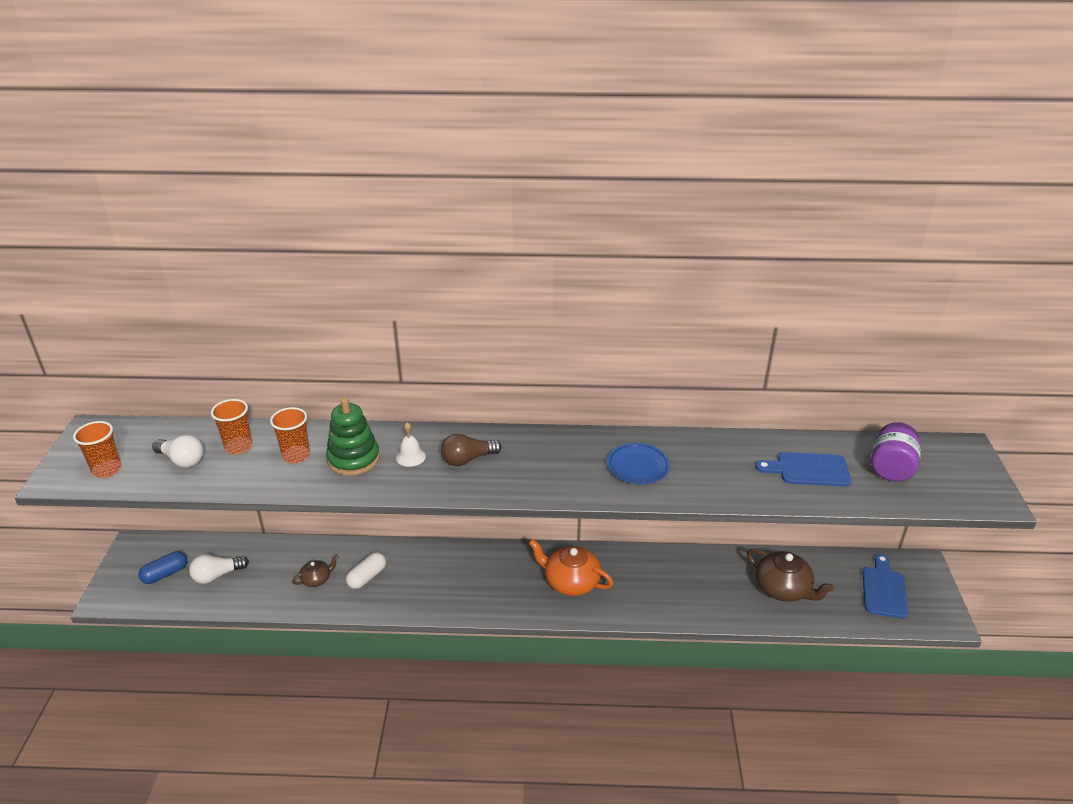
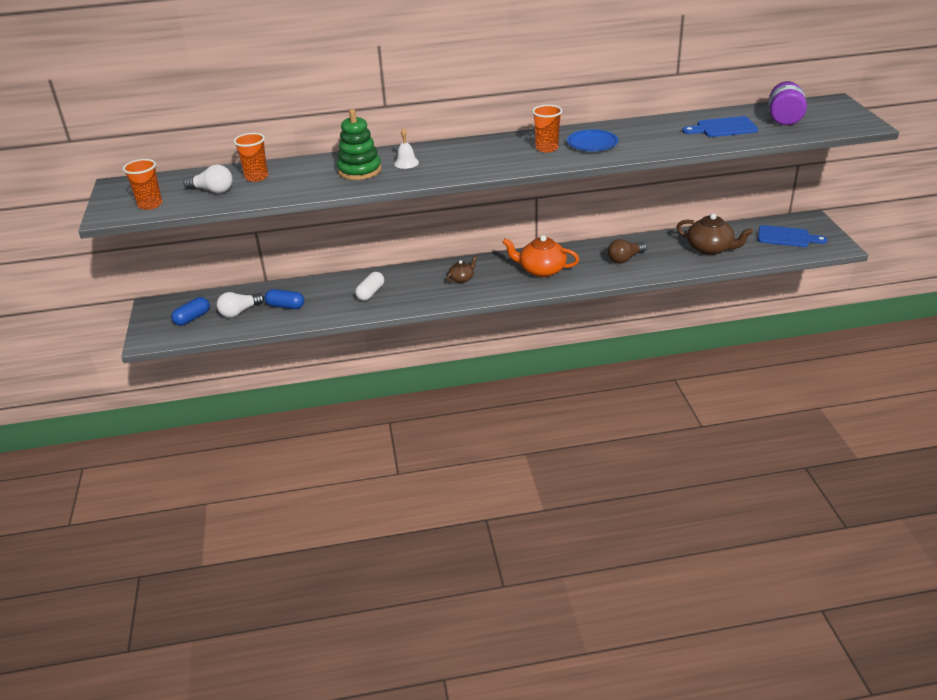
camera: 10 degrees left, 0 degrees up
orange cup [270,407,310,463] -> orange cup moved to [532,105,562,152]
brown teapot [292,555,338,587] -> brown teapot moved to [447,256,477,283]
brown light bulb [441,433,502,466] -> brown light bulb moved to [608,239,647,264]
blue cutting board [863,554,908,619] -> blue cutting board turned 105 degrees clockwise [758,225,828,247]
none -> blue capsule [265,289,304,309]

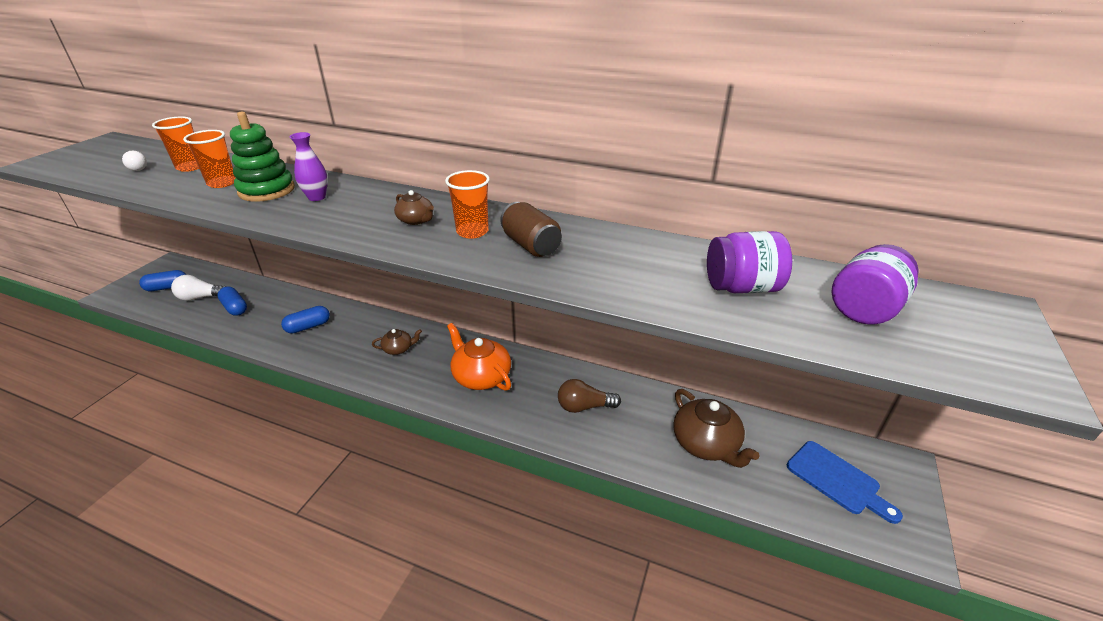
camera: 30 degrees right, 0 degrees up
orange cup [123,159,162,210] -> orange cup moved to [183,130,236,188]
white light bulb [183,165,233,193] -> white light bulb [122,151,147,171], size x0.64
white capsule [355,272,384,301] -> blue capsule [281,306,330,334]
white bell [394,128,419,169] -> purple vase [290,132,328,201]
blue plate [567,129,618,151] -> brown can [500,202,562,257]
blue cutting board [682,116,758,137] -> purple jar [707,231,792,293]
none -> brown teapot [394,190,434,225]

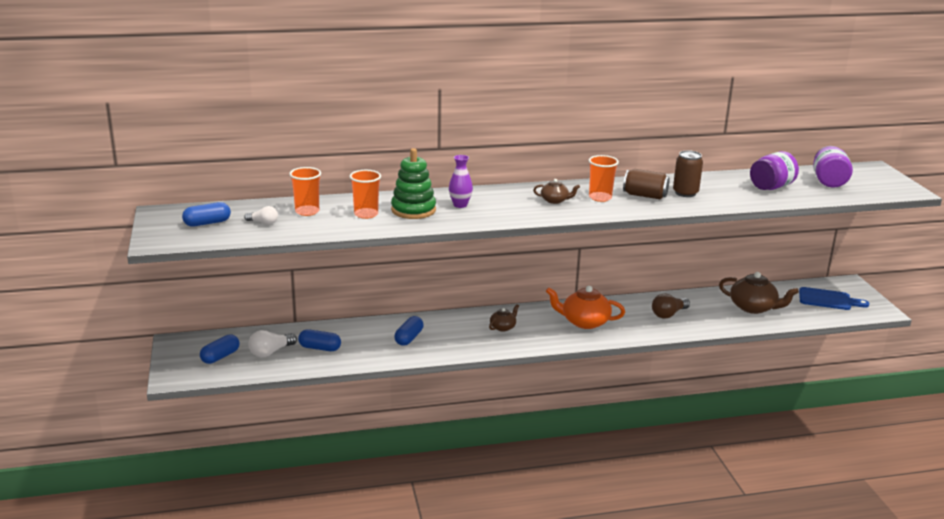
camera: 35 degrees left, 10 degrees down
none -> blue capsule [182,202,231,227]
none -> brown can [673,150,703,197]

